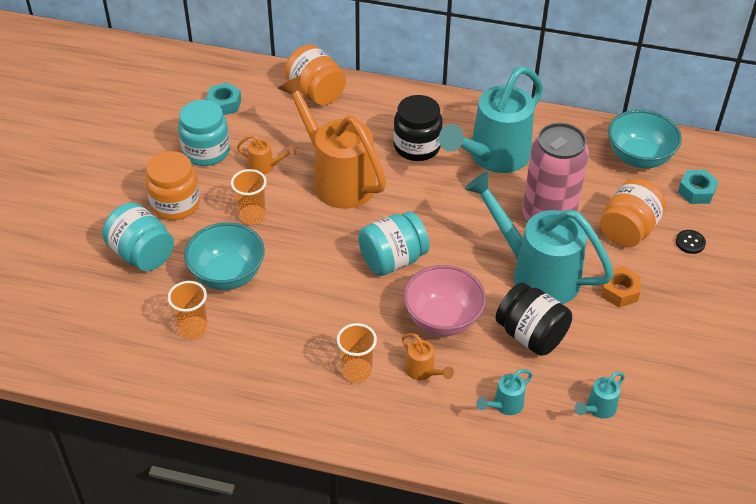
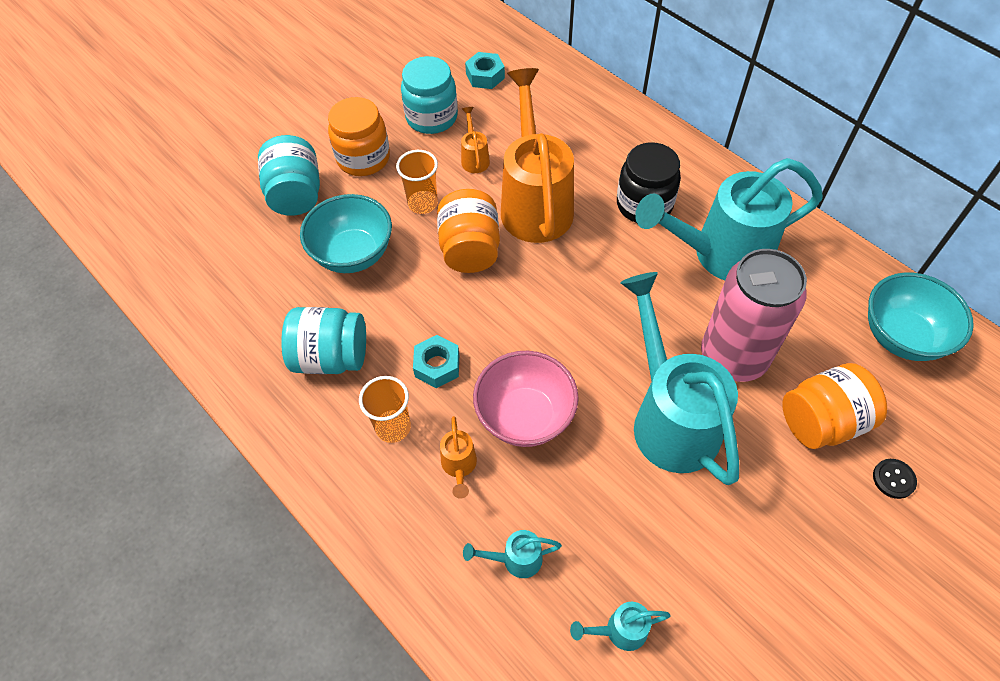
camera: 35 degrees right, 10 degrees up
orange cup [168,281,208,339] -> none
orange watering can [237,134,296,175] -> orange watering can turned 150 degrees counterclockwise [461,107,490,173]
orange jar [285,45,346,105] -> orange jar moved to [437,189,500,273]
turquoise jar [358,211,430,276] -> turquoise jar moved to [281,307,366,374]
black jar [496,282,572,356] -> none
orange nut [601,266,641,308] -> none
turquoise nut [678,170,719,204] -> turquoise nut moved to [413,335,459,388]

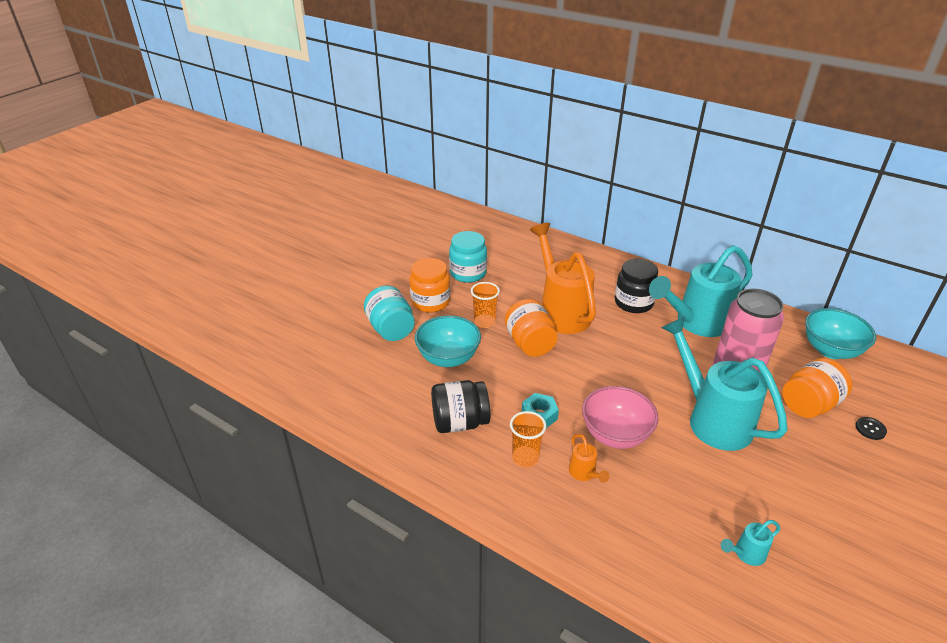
camera: 15 degrees left, 20 degrees down
turquoise jar [281,307,366,374] -> black jar [431,380,490,433]
orange watering can [461,107,490,173] -> none
turquoise watering can [463,530,562,578] -> none
turquoise nut [465,52,505,89] -> none

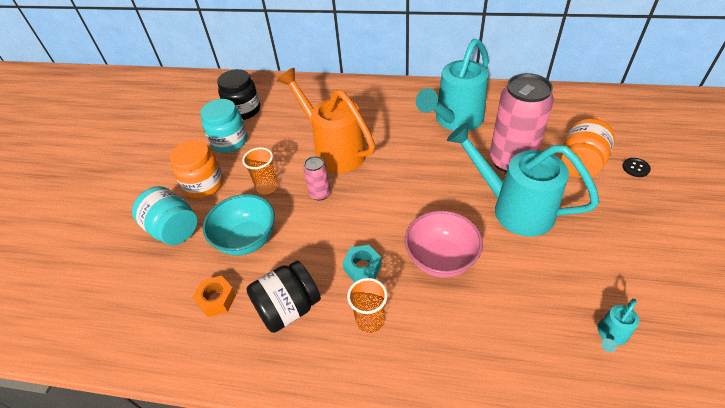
camera: 20 degrees left, 10 degrees up
orange jar [505,299,558,357] -> pink can [303,156,330,201]
orange watering can [569,434,610,483] -> none
black jar [615,259,658,313] -> black jar moved to [217,69,260,120]
turquoise bowl [805,308,876,359] -> none
none -> orange nut [192,275,236,317]

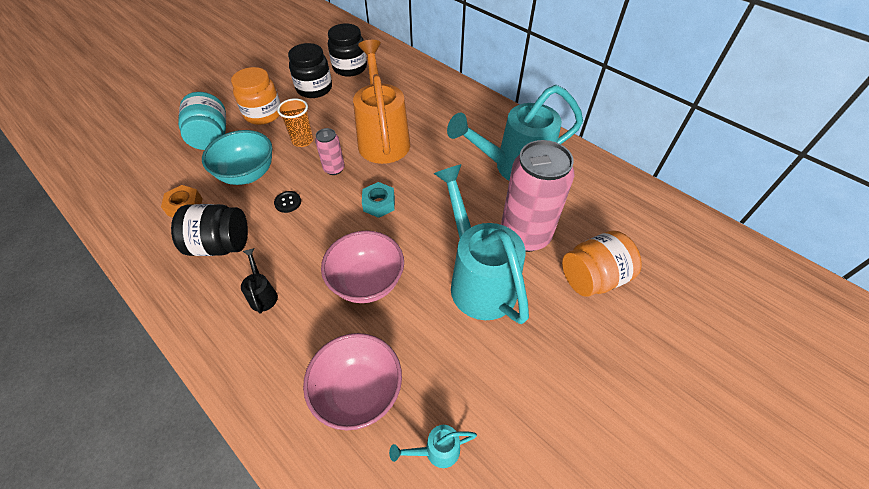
camera: 30 degrees right, 5 degrees up
turquoise jar [200,99,247,153] -> black jar [288,43,332,98]
turquoise nut [342,245,382,282] -> turquoise nut moved to [362,182,395,218]
orange cup [347,278,388,334] -> black watering can [241,248,278,314]
black button [622,158,651,177] -> black button moved to [274,191,301,213]
none -> pink bowl [303,333,402,430]

